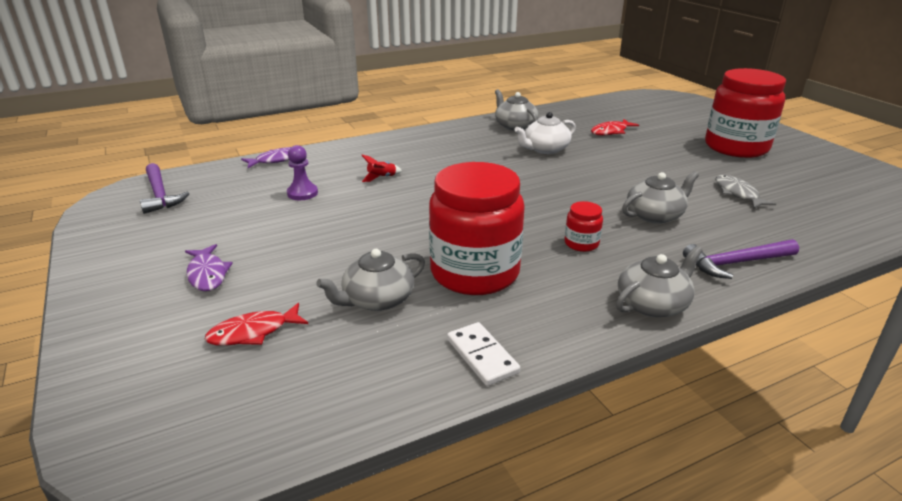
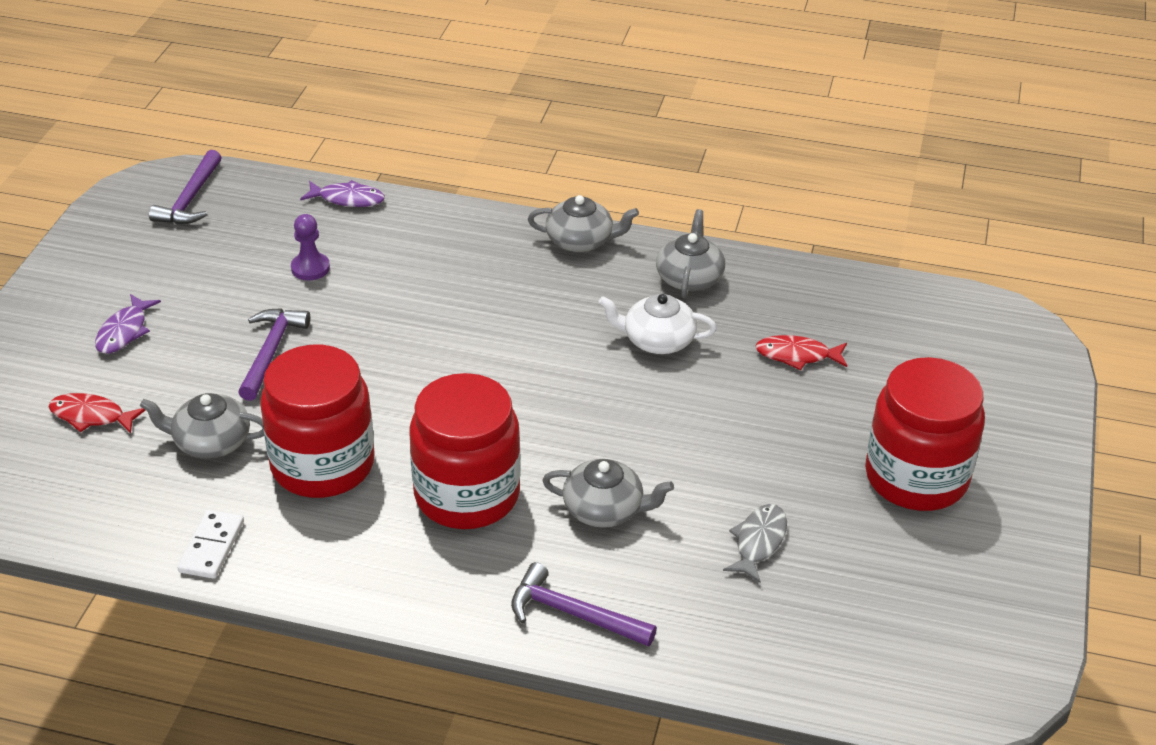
camera: 40 degrees right, 10 degrees up
red rocket [361,155,402,182] -> none
red jar [565,201,603,252] -> red jar [410,373,521,529], size x2.39
grey teapot [616,246,703,317] -> grey teapot moved to [528,195,639,252]
none -> purple hammer [238,308,310,401]

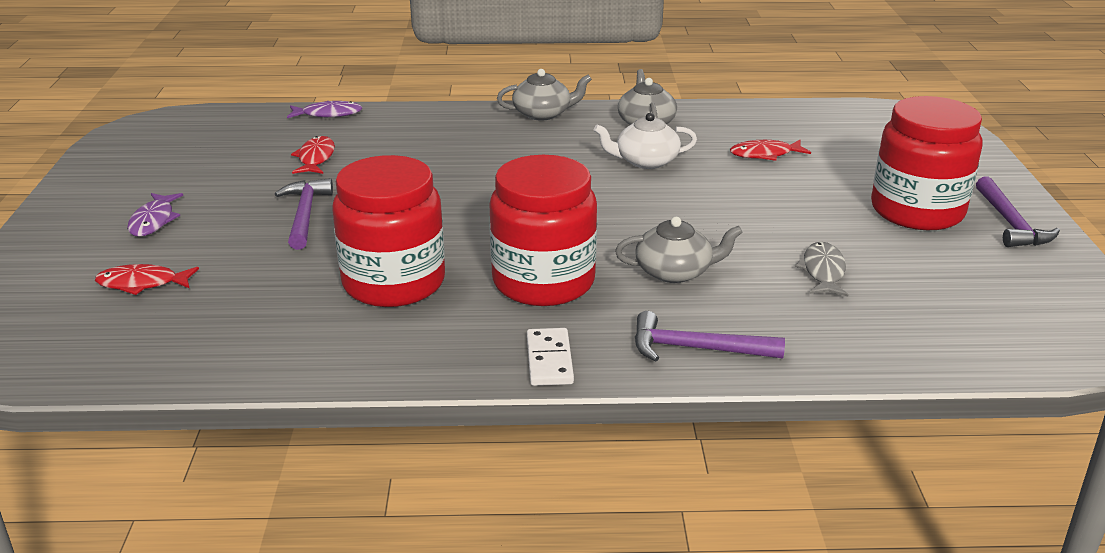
camera: 15 degrees left, 10 degrees down
grey teapot [140,393,264,459] -> none
purple hammer [149,150,222,224] -> purple hammer moved to [976,176,1060,247]
white domino [177,509,244,579] -> white domino moved to [527,328,574,386]
purple pawn [291,214,330,280] -> red fish [291,136,335,174]

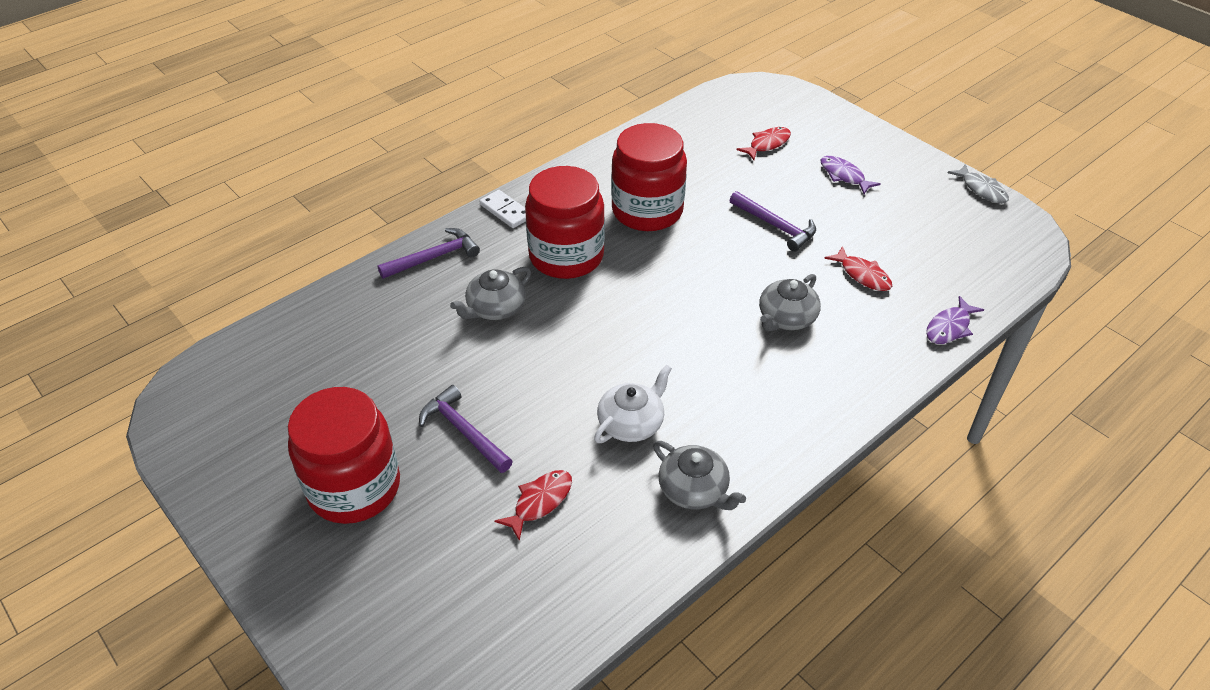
camera: 140 degrees right, 15 degrees up
grey teapot [497,69,592,121] -> grey teapot moved to [759,274,821,332]
grey fish [795,242,848,297] -> grey fish moved to [948,164,1009,204]
purple hammer [976,176,1060,247] -> purple hammer moved to [419,385,513,473]

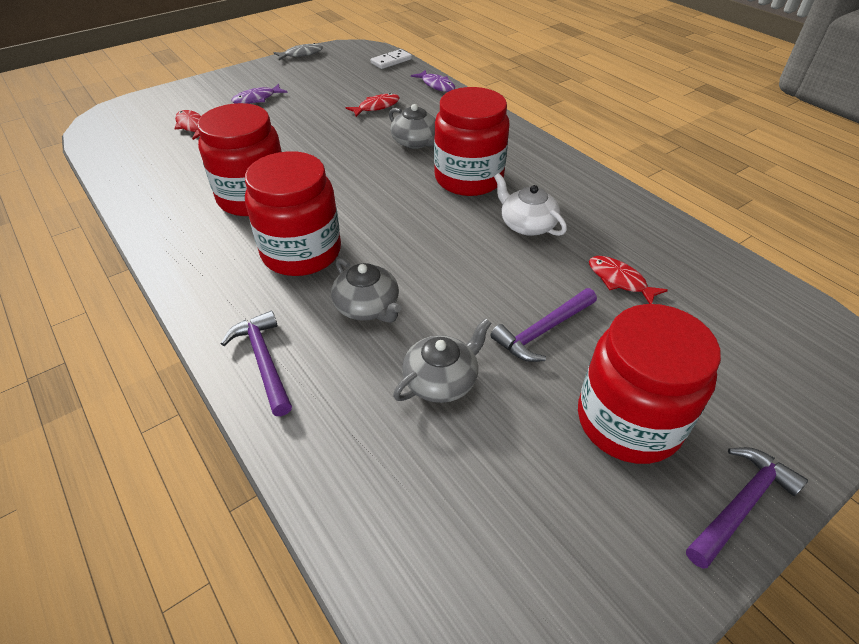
camera: 85 degrees left, 0 degrees up
white domino [480,190,526,228] -> white domino moved to [371,49,412,69]
grey teapot [653,441,746,510] -> grey teapot moved to [393,318,491,403]
purple hammer [730,191,816,252] -> purple hammer moved to [686,447,808,569]
none -> red jar [434,87,510,196]

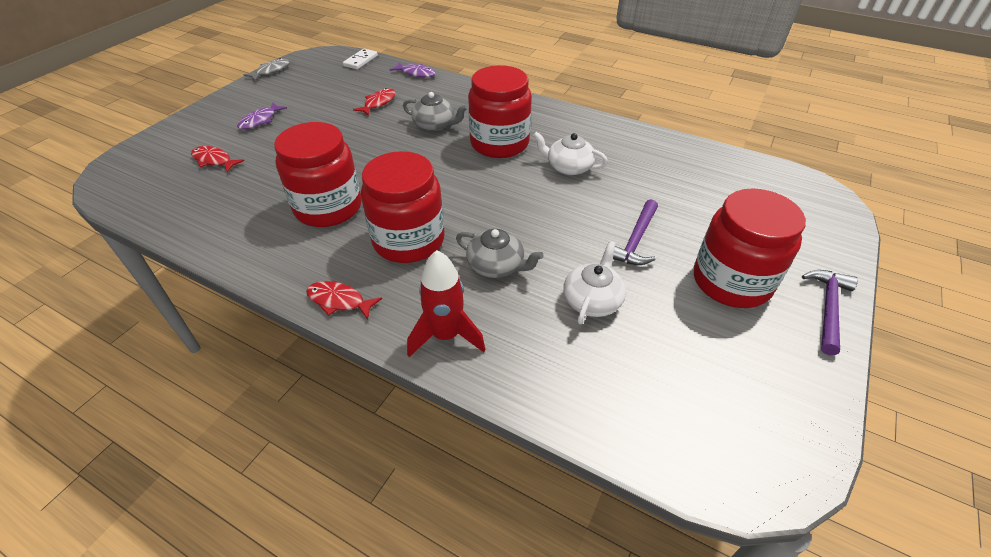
camera: 25 degrees left, 0 degrees up
purple hammer [221,311,292,416] -> red rocket [407,250,486,357]
grey teapot [393,318,491,403] -> white teapot [563,241,626,324]
red fish [589,256,668,304] -> red fish moved to [306,281,382,320]

